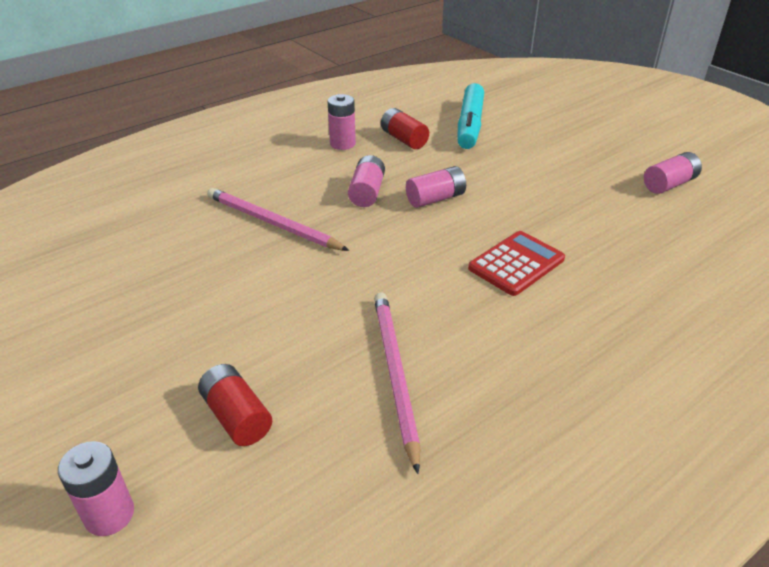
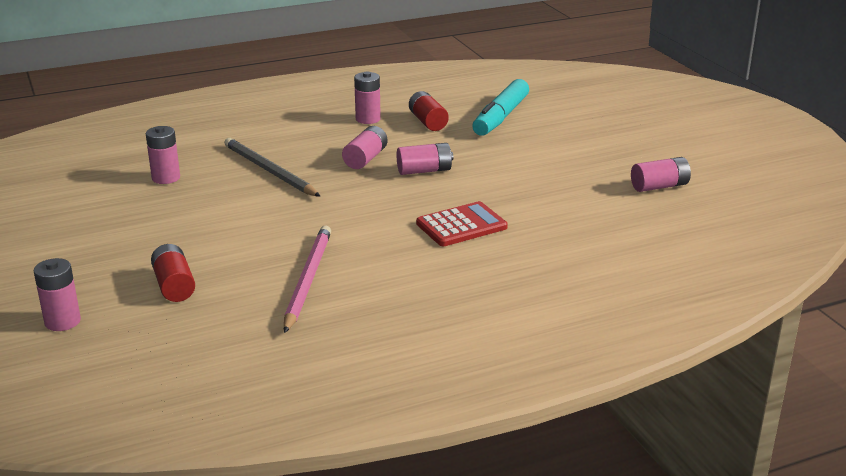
camera: 15 degrees right, 10 degrees down
pink pencil [207,188,349,251] -> grey pencil [224,138,321,197]
none -> pink battery [146,126,180,184]

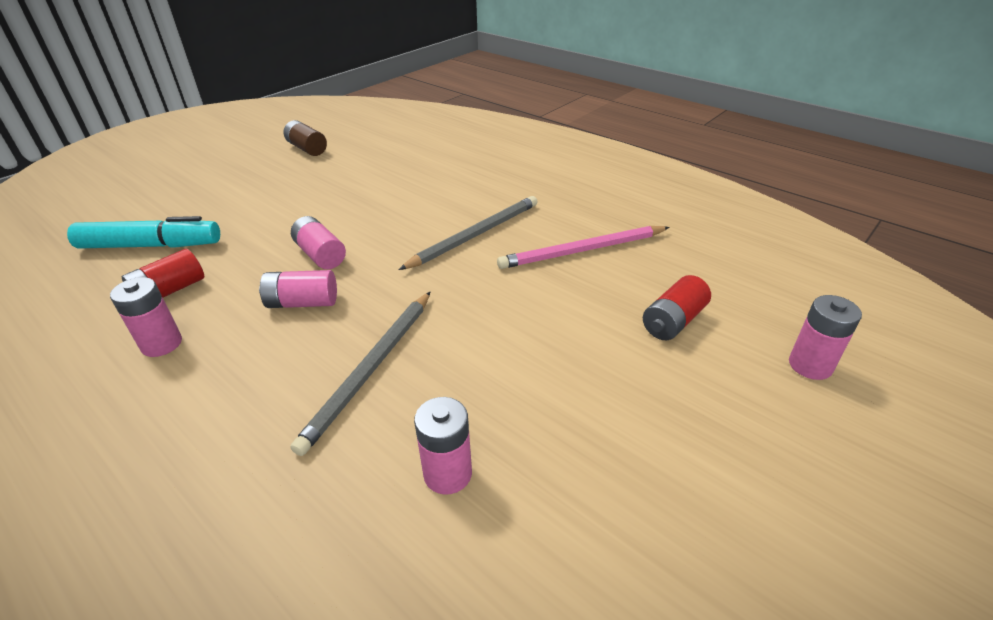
camera: 115 degrees left, 10 degrees up
red calculator [416,201,508,246] -> none
pink battery [631,157,691,192] -> brown battery [284,120,327,156]
none -> grey pencil [399,196,537,270]

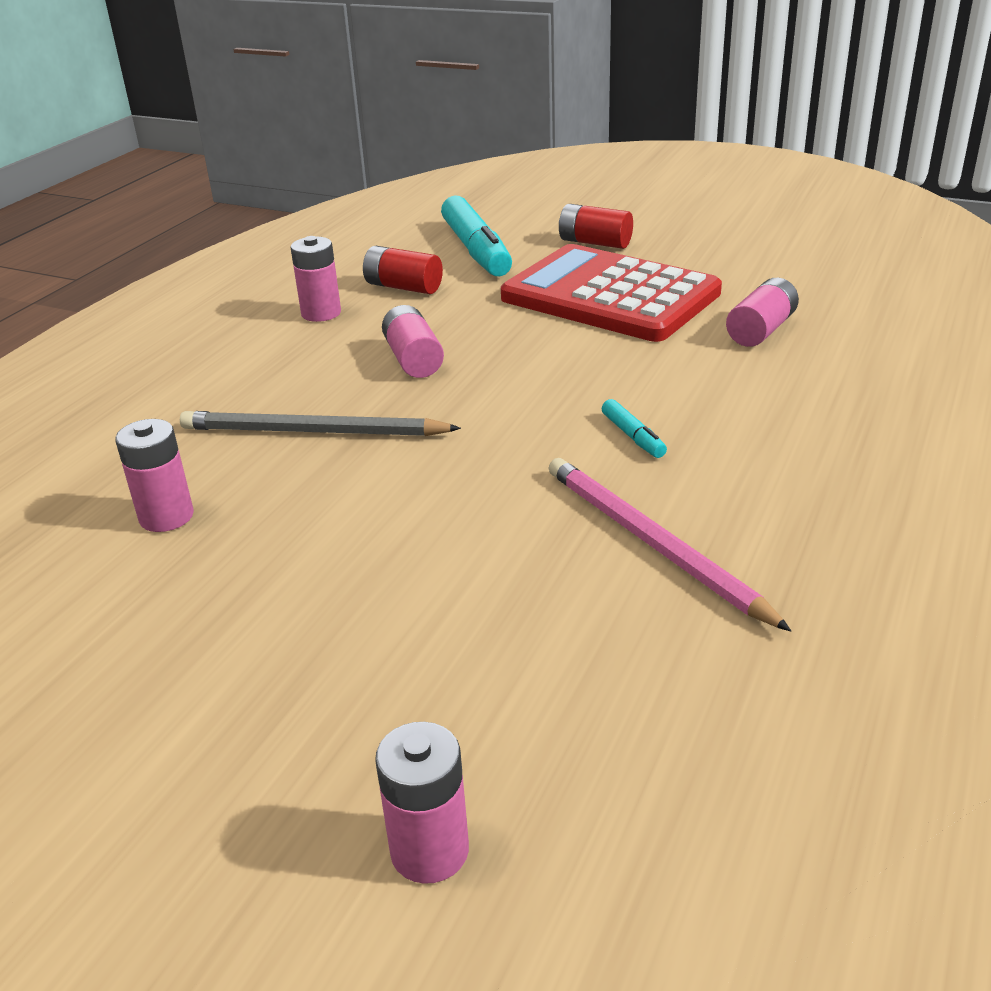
camera: 75 degrees right, 5 degrees down
brown battery [284,120,327,156] -> none
pink battery [291,216,346,269] -> pink battery moved to [726,278,799,347]
grey pencil [399,196,537,270] -> turquoise marker [602,399,667,458]
red battery [643,275,711,340] -> red battery moved to [559,204,633,249]
none -> red calculator [501,244,722,342]

